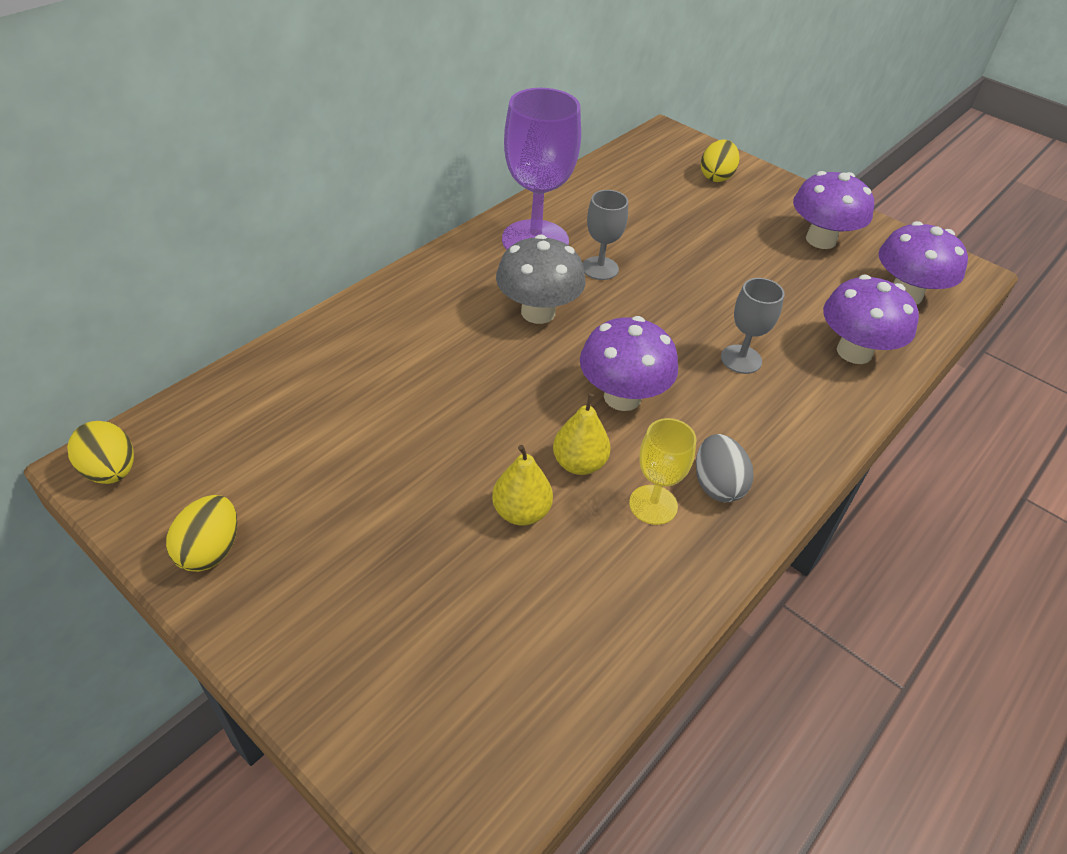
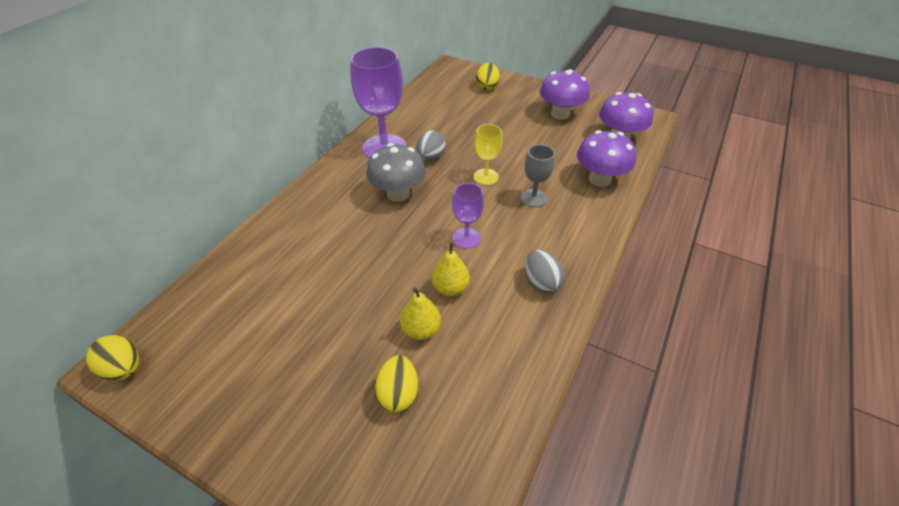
camera: 10 degrees left, 0 degrees up
yellow egg [166,495,237,572] -> yellow egg moved to [374,355,418,413]
purple mushroom [580,316,678,411] -> purple goblet [452,183,484,249]
grey goblet [583,190,628,280] -> grey egg [416,130,445,161]
yellow goblet [629,418,697,525] -> yellow goblet moved to [474,124,503,185]

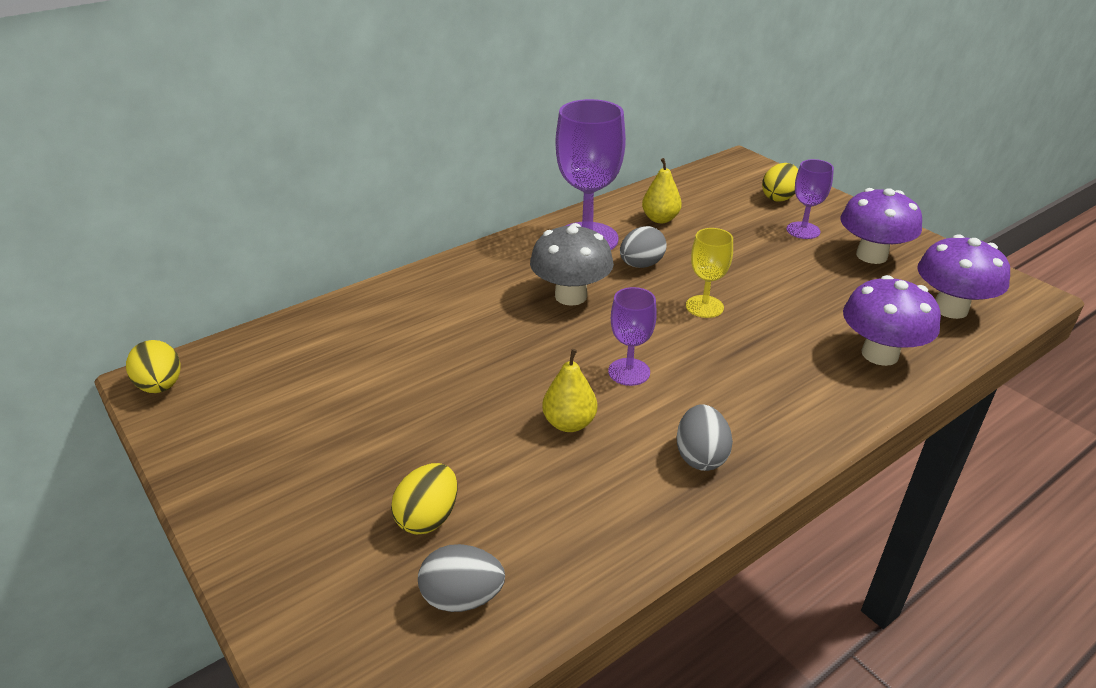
camera: 25 degrees right, 10 degrees down
yellow pear [400,287,441,340] -> yellow pear moved to [642,158,682,223]
grey goblet [521,144,555,207] -> none
none -> grey egg [418,544,505,612]
none -> purple goblet [787,159,834,239]

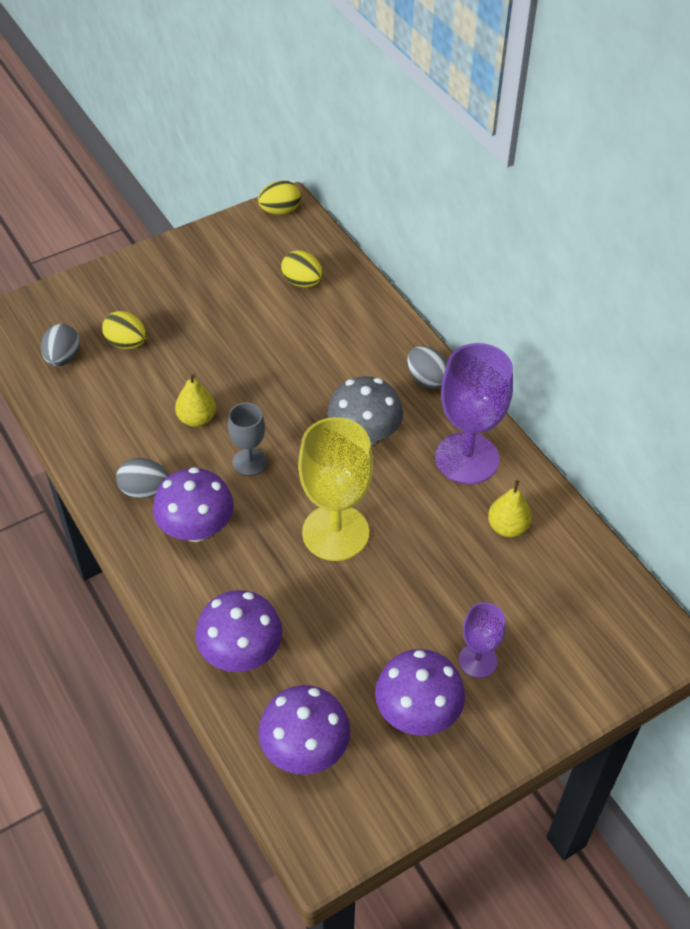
camera: 95 degrees right, 15 degrees up
purple goblet [608,287,657,386] -> grey goblet [228,403,267,476]
grey egg [620,226,667,268] -> grey egg moved to [407,346,448,389]
yellow goblet [686,228,733,318] -> yellow goblet [298,417,373,561], size x1.87
yellow egg [762,163,798,201] -> yellow egg moved to [281,250,323,287]
none -> purple mushroom [153,467,234,542]

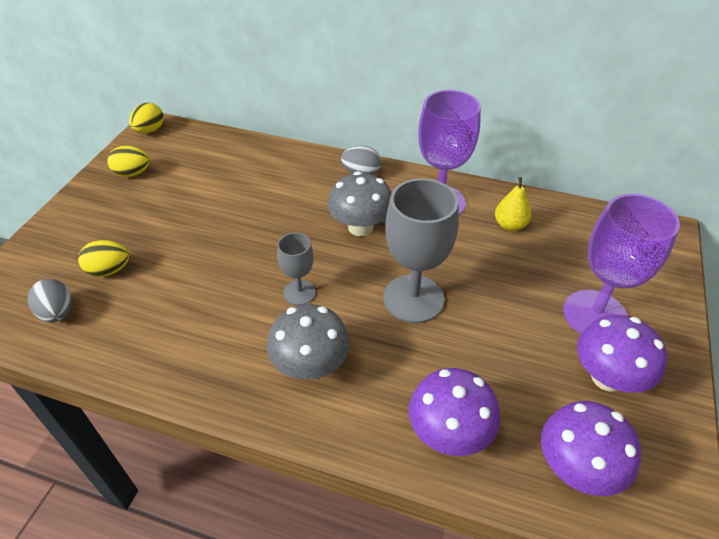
camera: 40 degrees left, 5 degrees down
grey egg [116,458,169,498] -> none
purple mushroom [153,467,234,542] -> grey mushroom [267,304,350,380]
yellow pear [175,374,216,427] -> none
yellow egg [281,250,323,287] -> yellow egg moved to [107,146,150,177]
yellow goblet [298,417,373,561] -> grey goblet [383,178,459,323]
purple goblet [459,602,505,678] -> purple goblet [563,194,680,334], size x1.87

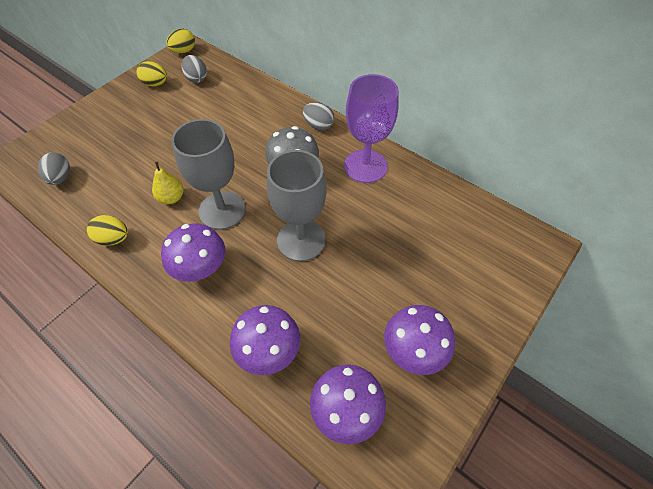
camera: 20 degrees right, 10 degrees up
yellow egg [78,240,129,277] -> yellow egg moved to [87,215,128,246]
grey mushroom [267,304,350,380] -> purple mushroom [161,223,225,282]
grey goblet [277,233,316,305] -> grey goblet [171,119,246,230], size x1.87
yellow pear [495,177,531,231] -> yellow pear moved to [152,162,184,204]
purple goblet [563,194,680,334] -> none
none -> grey egg [182,55,207,83]

